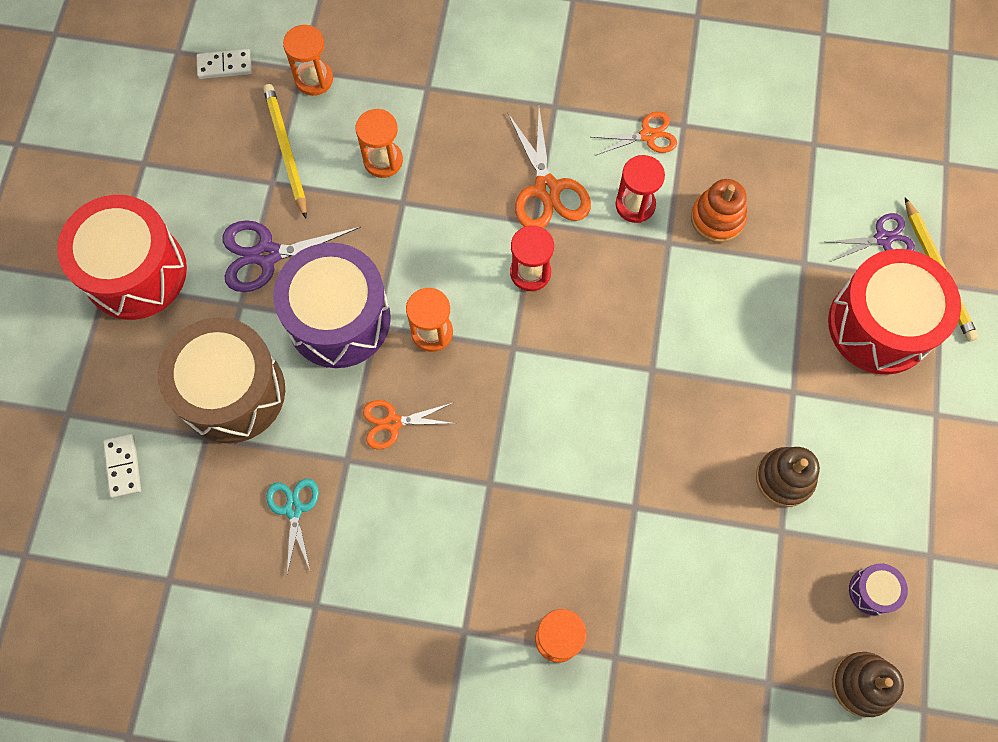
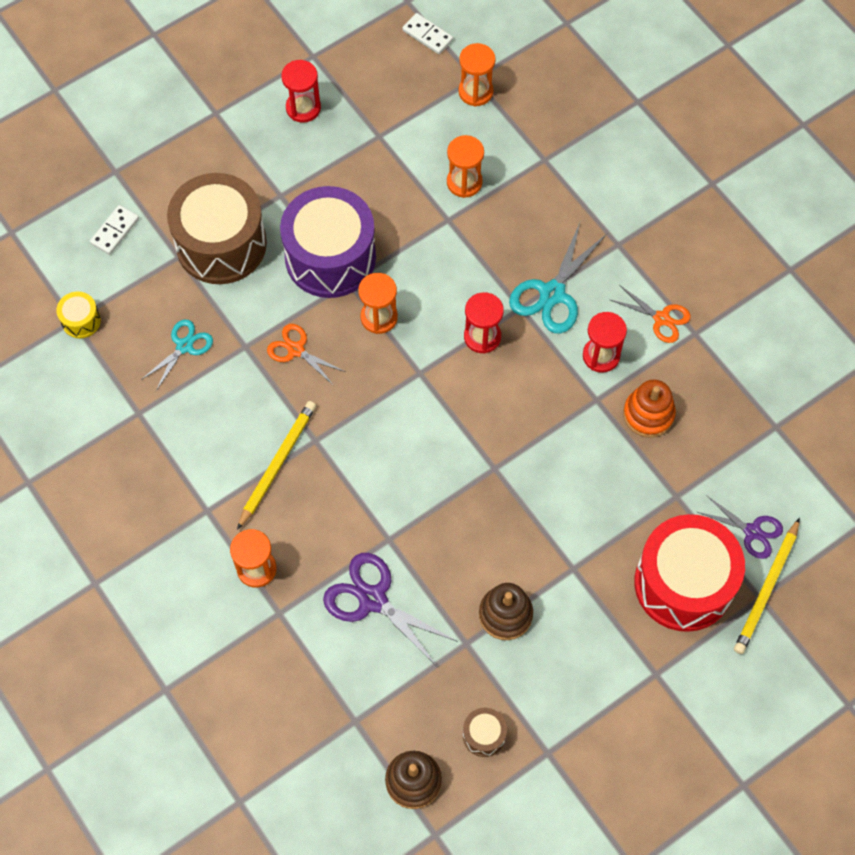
camera: 45 degrees right, 5 degrees down
red drum [57,195,187,320] -> none
purple scissors [222,220,361,292] -> purple scissors moved to [323,553,458,666]
yellow pencil [263,84,307,218] -> yellow pencil moved to [237,401,316,530]
orange scissors [508,108,591,228] -> turquoise scissors [509,223,607,334]
purple drum [849,563,908,615] -> brown drum [463,708,507,757]
none -> yellow drum [56,291,101,338]
none -> red hourglass [281,60,321,123]

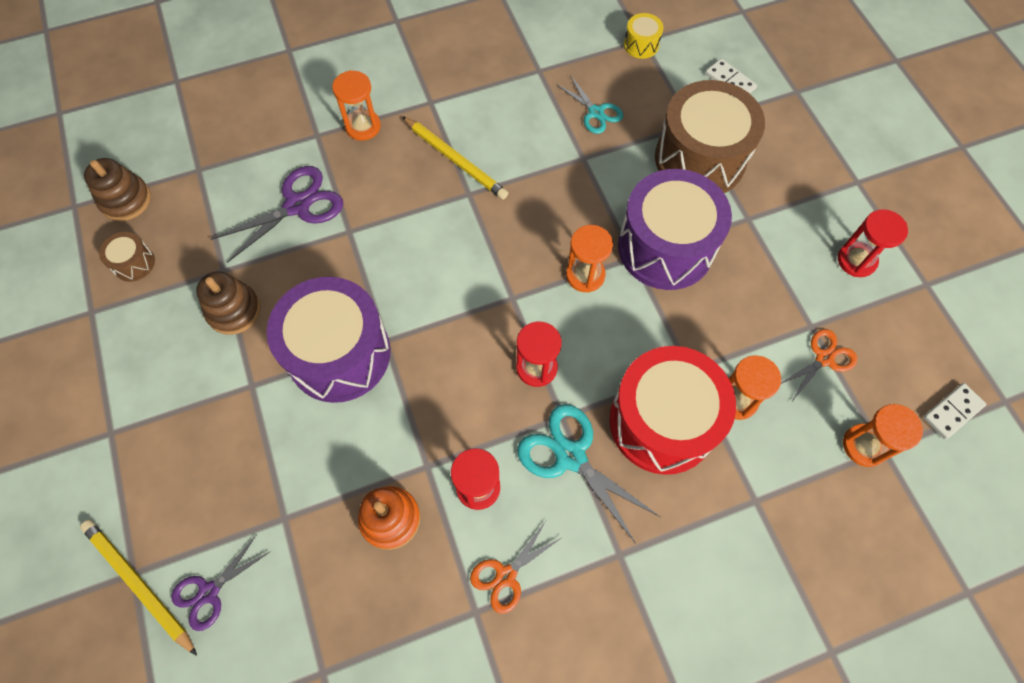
camera: 105 degrees right, 0 degrees up
orange scissors [267,324,346,386] -> orange scissors moved to [781,329,857,400]
red drum [634,514,745,632] -> red drum moved to [609,346,736,475]
none -> purple drum [267,277,390,403]

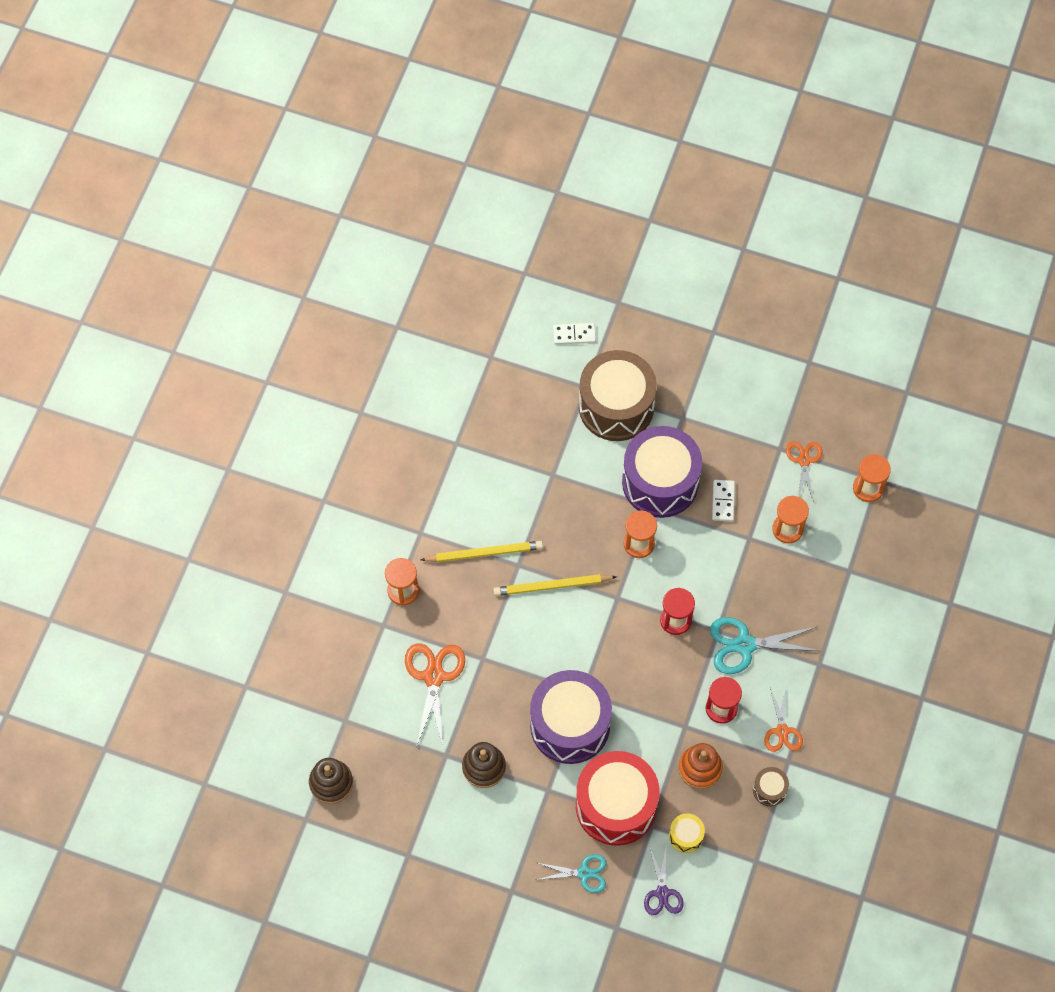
camera: 50 degrees left, 0 degrees up
yellow pencil [80,520,197,656] -> yellow pencil moved to [493,574,617,596]
brown drum [99,232,155,282] -> brown drum moved to [753,767,789,806]
purple scissors [210,166,343,263] -> orange scissors [405,643,465,747]
turquoise scissors [556,75,623,134] -> turquoise scissors moved to [537,854,606,893]
red drum [609,346,736,475] -> red drum moved to [576,751,660,846]
yellow drum [624,13,663,59] -> yellow drum moved to [669,813,705,853]
red hourglass [838,209,908,277] -> none
white domino [923,383,986,439] -> white domino moved to [712,480,735,522]

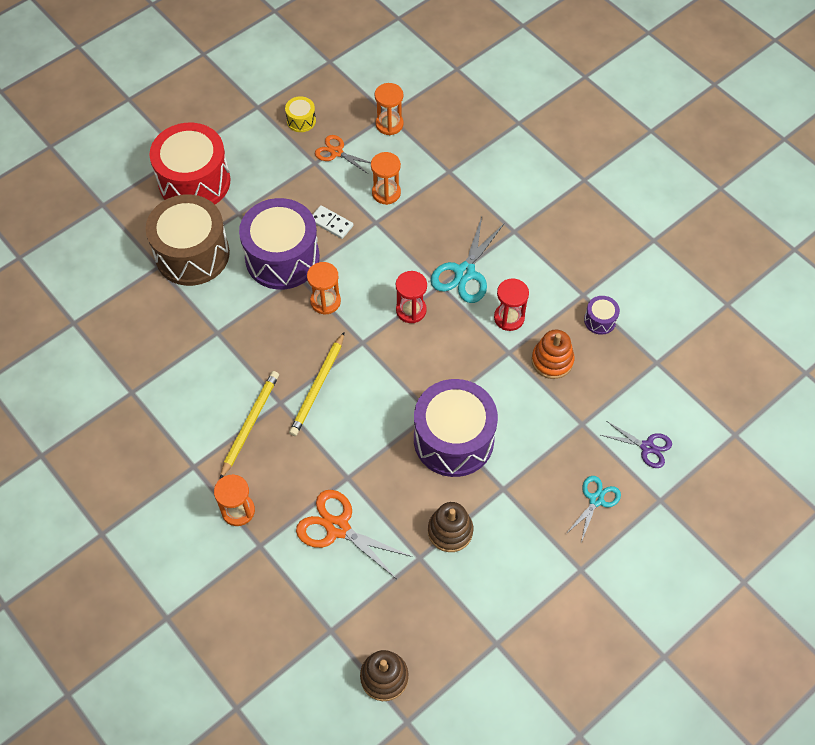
camera: 60 degrees left, 5 degrees down
white domino [553,323,596,345] -> none
red drum [576,751,660,846] -> red drum moved to [150,123,231,204]
yellow drum [669,813,705,853] -> yellow drum moved to [285,96,316,132]
brown drum [753,767,789,806] -> purple drum [584,296,620,335]
orange scissors [764,688,803,752] -> none

